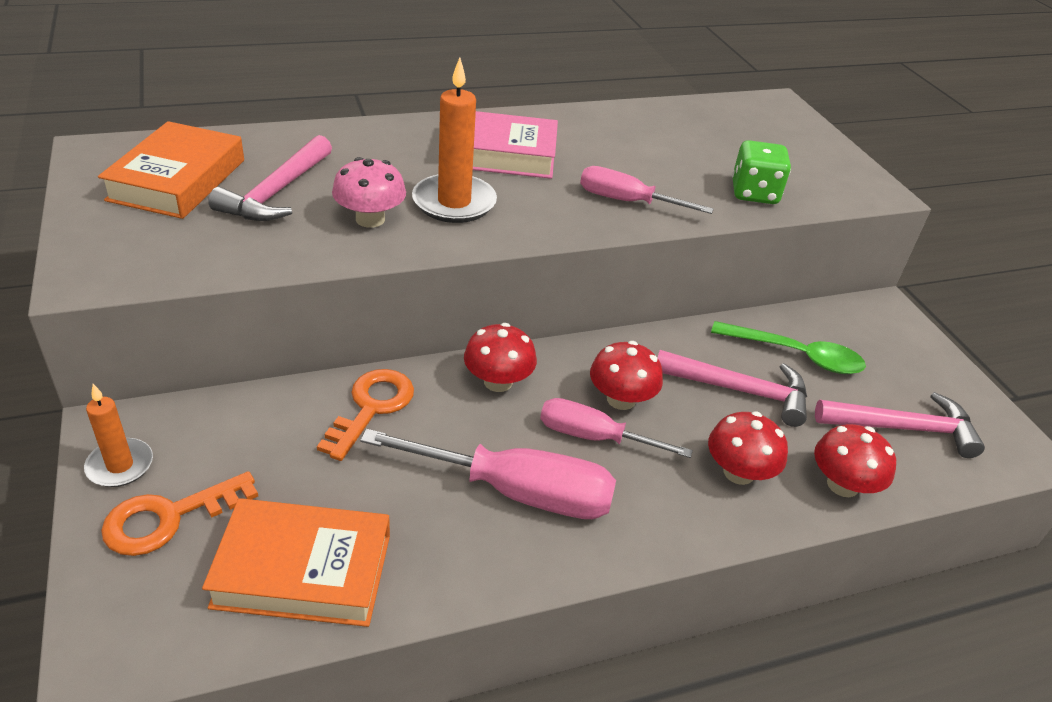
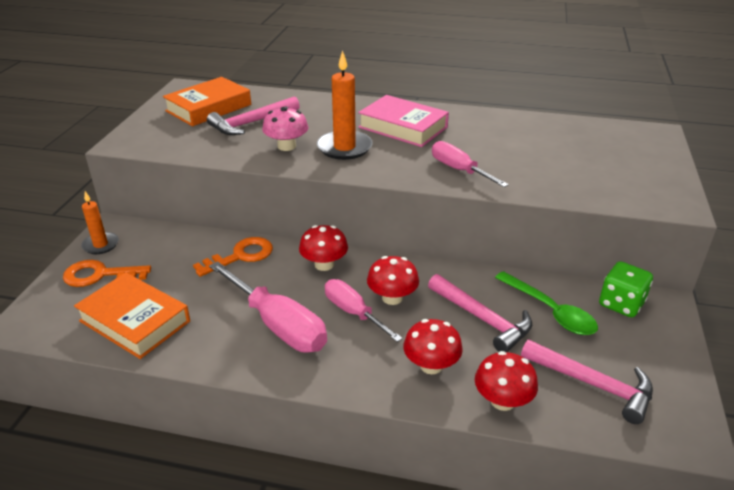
camera: 35 degrees right, 5 degrees down
green dice [732,140,791,204] -> green dice moved to [599,262,653,317]

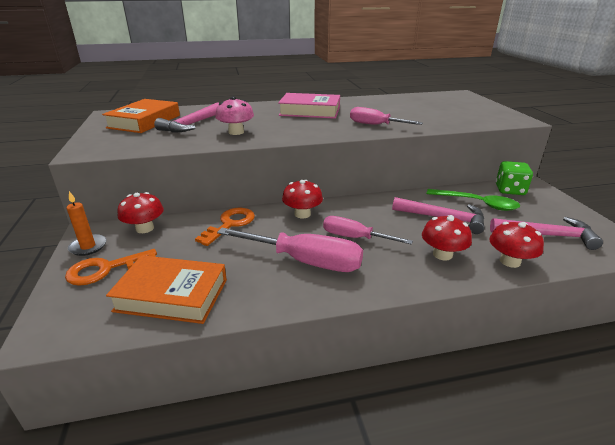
camera: 25 degrees left, 5 degrees down
orange candle [317,50,373,160] -> none
red mushroom [367,256,419,305] -> red mushroom moved to [117,192,164,233]

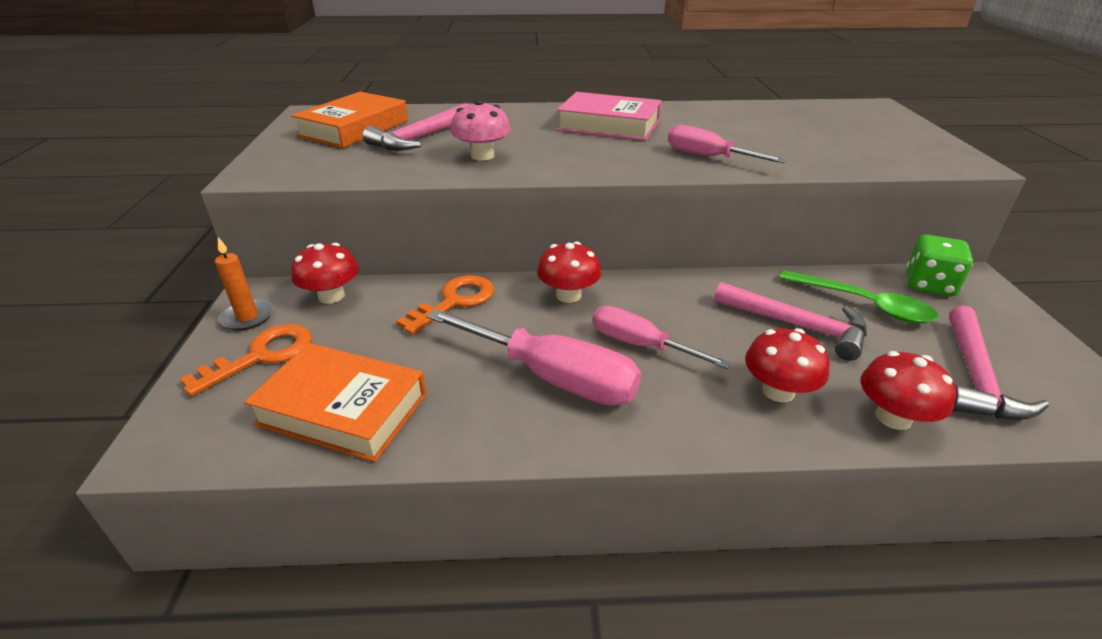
camera: 10 degrees right, 5 degrees up
orange key [65,249,157,286] -> orange key turned 150 degrees clockwise [180,324,312,396]
pink hammer [490,217,603,250] -> pink hammer turned 90 degrees clockwise [949,306,1049,420]

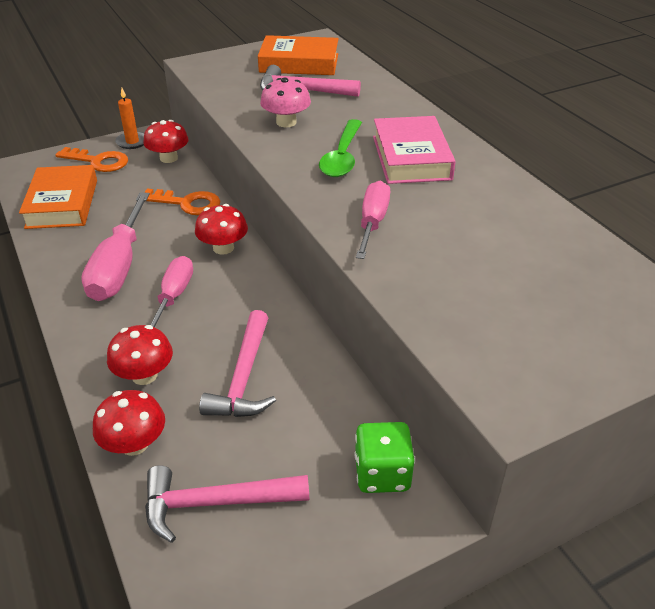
camera: 65 degrees right, 5 degrees up
green spoon [779,270,938,323] -> green spoon moved to [319,119,362,177]

